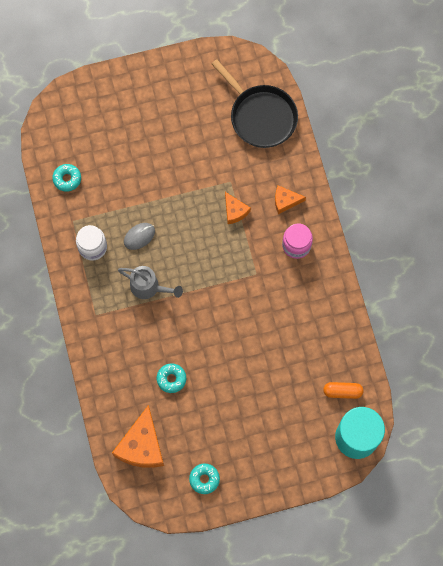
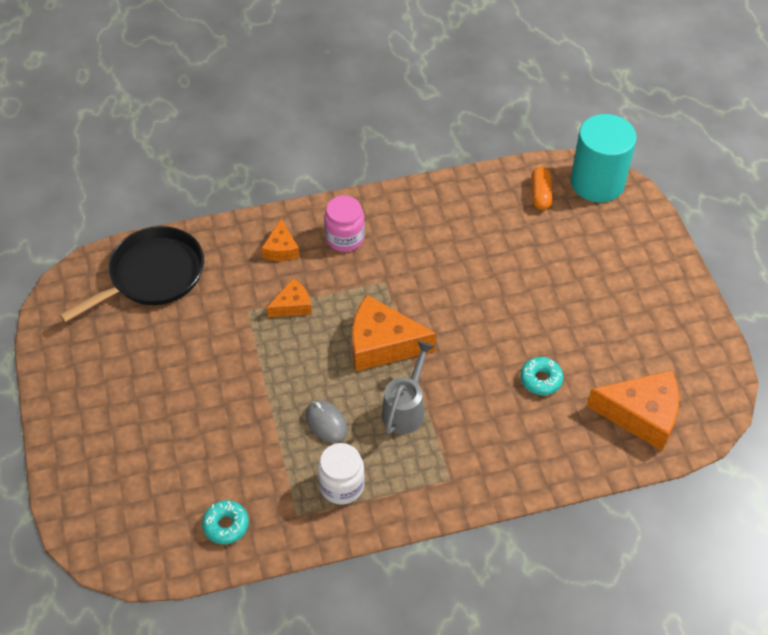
camera: 90 degrees left, 20 degrees down
turquoise donut [189,463,220,494] -> none
none -> orange cheese [352,295,436,371]

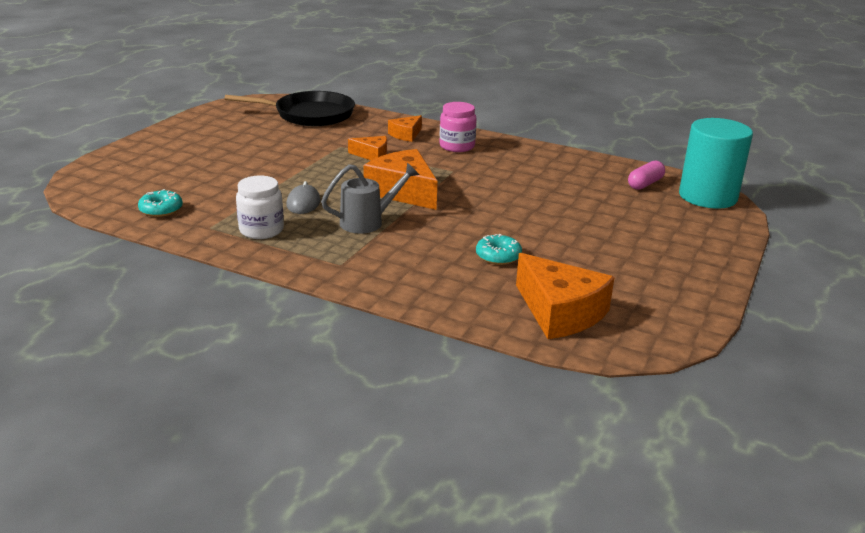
camera: 40 degrees right, 25 degrees down
orange capsule [531,167,553,210] -> pink capsule [628,160,665,190]

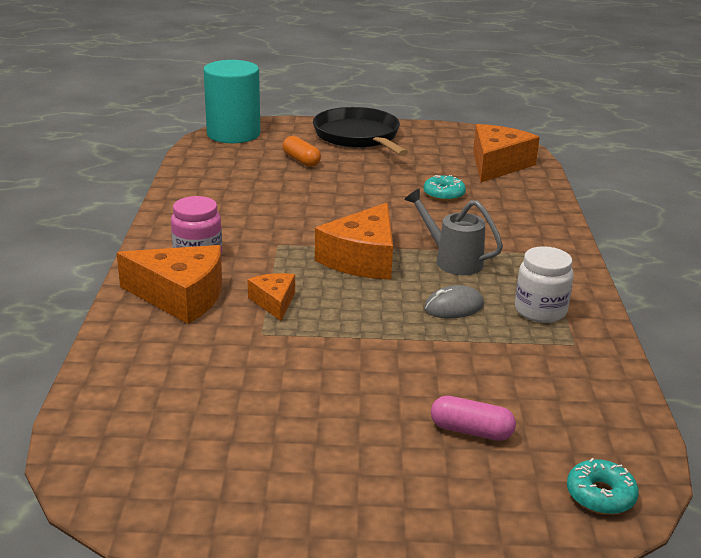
camera: 115 degrees left, 0 degrees up
turquoise donut [138,189,183,217] -> turquoise donut moved to [567,458,639,514]
black pan [225,91,355,126] -> black pan moved to [313,107,408,156]
orange cheese [388,115,422,142] -> orange cheese [117,245,222,324], size x1.85
pink capsule [628,160,665,190] -> pink capsule moved to [431,396,516,441]
none -> orange capsule [283,136,321,167]

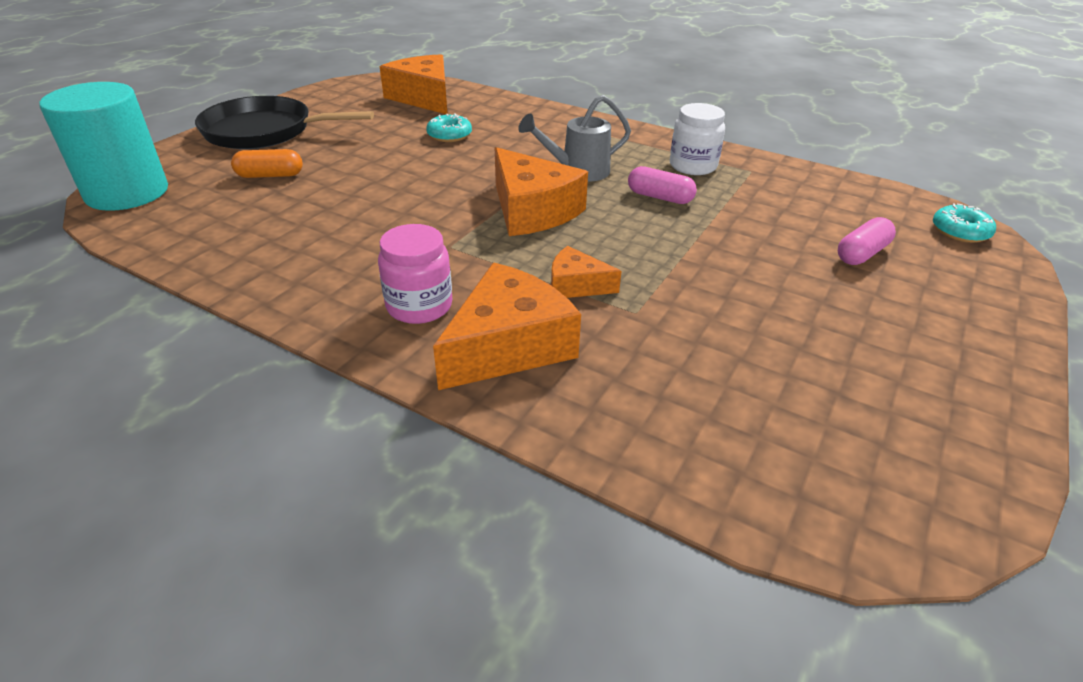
camera: 60 degrees left, 10 degrees up
grey mouse [424,285,484,318] -> pink capsule [628,166,697,204]

